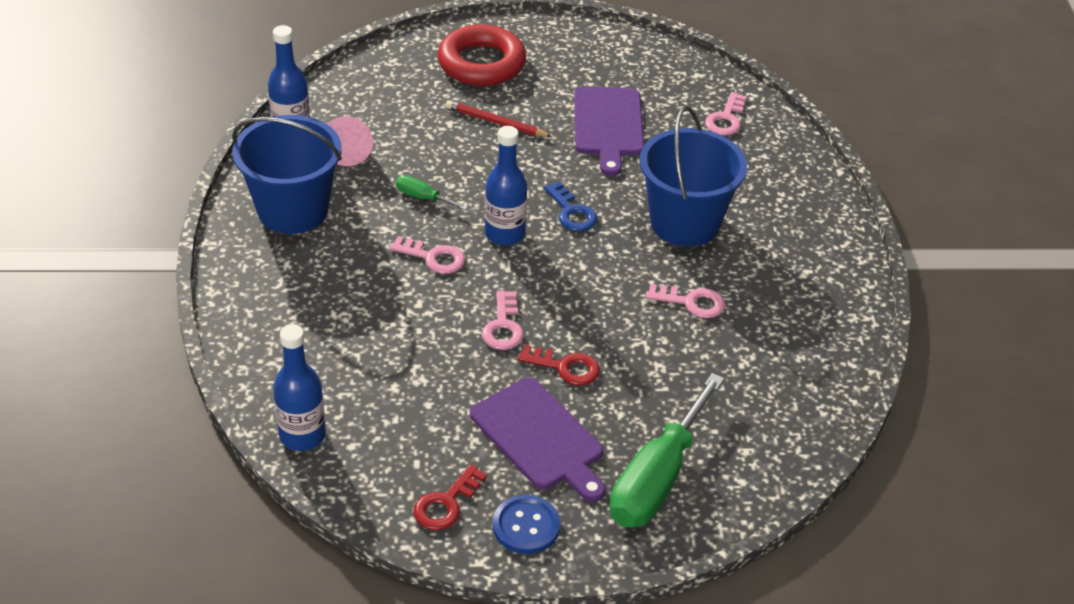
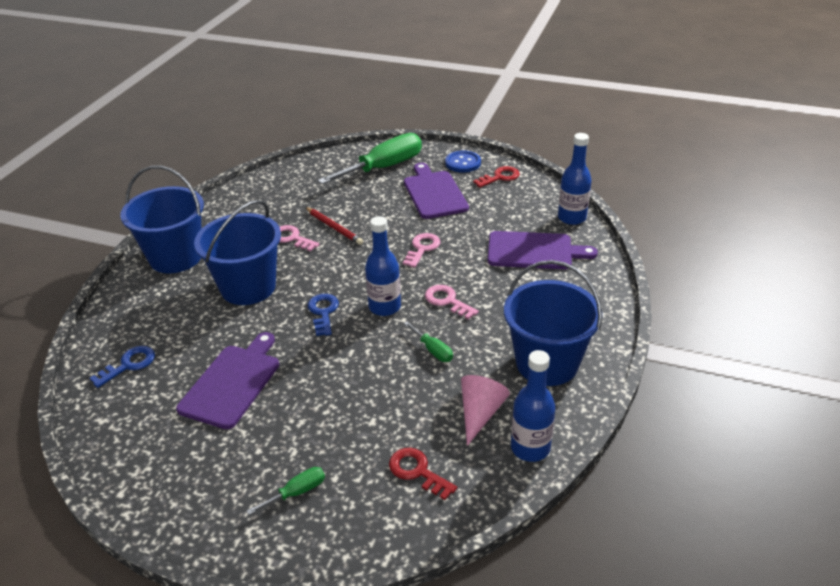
camera: 155 degrees left, 5 degrees down
red ring [438,24,526,86] -> green screwdriver [247,467,325,515]
red pencil [446,100,552,137] -> red pencil moved to [305,207,363,245]
red key [518,345,600,386] -> red key moved to [389,448,457,500]
pink key [705,92,747,136] -> blue key [90,346,155,388]
none -> blue bucket [120,165,204,273]
none -> purple cutting board [488,231,598,269]

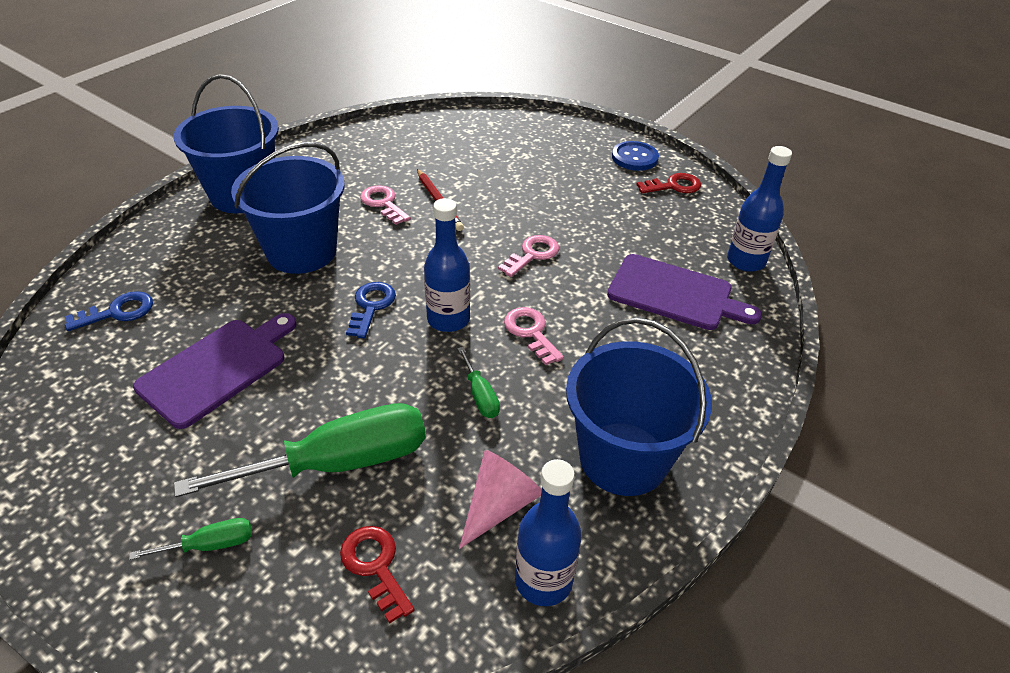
camera: 15 degrees right, 5 degrees up
green screwdriver [317,133,422,184] -> green screwdriver moved to [174,403,426,497]
purple cutting board [404,163,469,219] -> none

